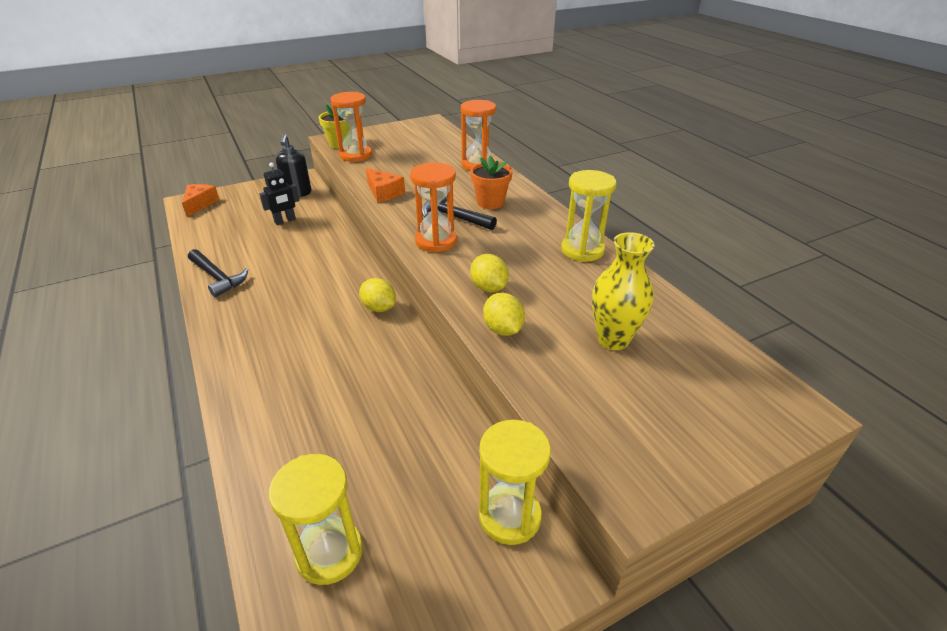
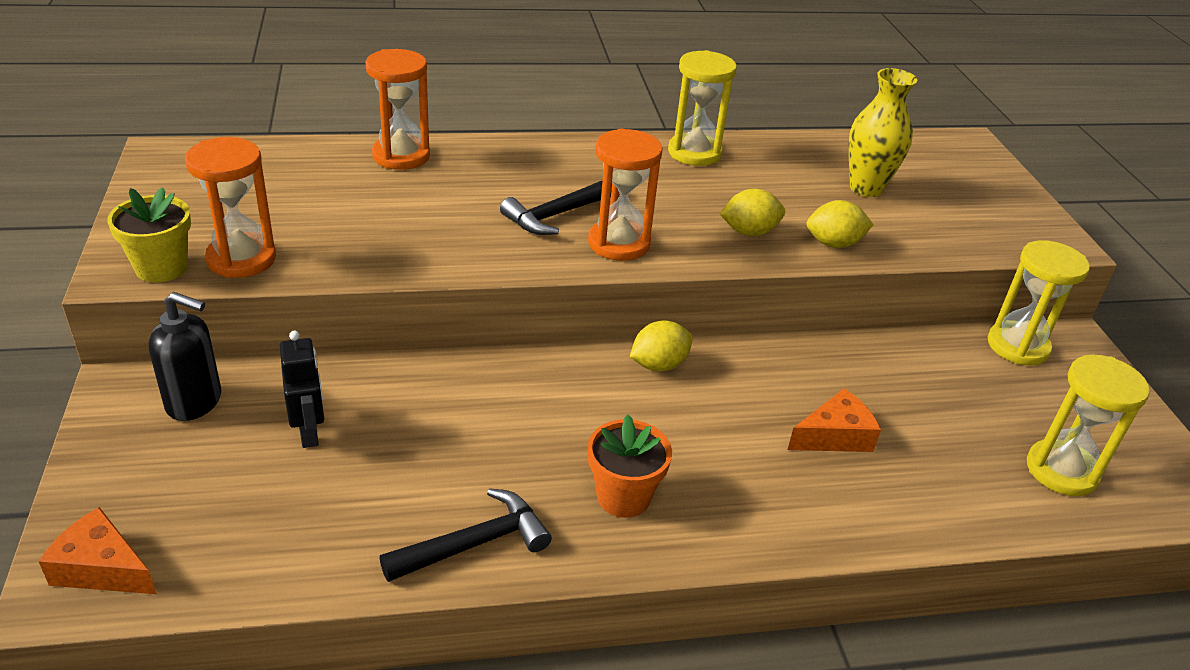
camera: 75 degrees left, 0 degrees up
orange cheese [366,168,405,203] -> orange cheese moved to [787,389,881,452]
orange flower pot [470,155,513,209] -> orange flower pot moved to [588,415,672,518]

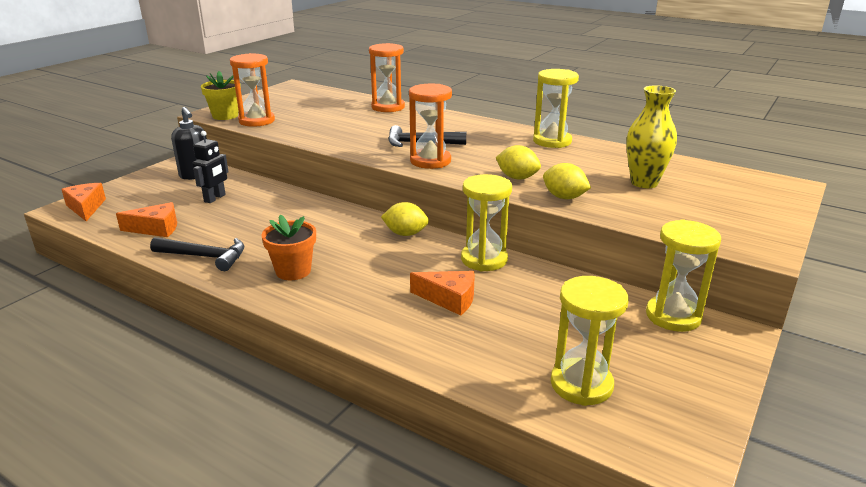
camera: 45 degrees right, 10 degrees down
none -> orange cheese [116,202,177,237]
none -> yellow hourglass [461,174,512,271]

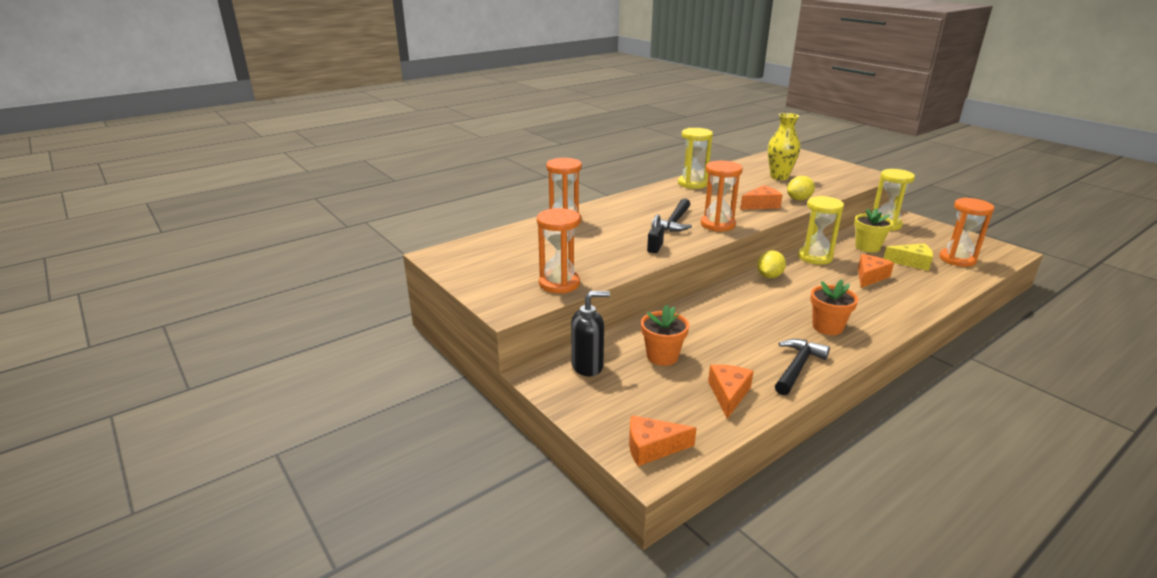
camera: 70 degrees left, 0 degrees up
black robot [192,131,229,203] -> orange flower pot [641,305,689,366]
yellow flower pot [201,71,241,120] -> yellow flower pot moved to [854,208,893,252]
yellow lemon [496,145,541,180] -> orange cheese [740,185,782,210]
yellow hourglass [551,276,629,406] -> orange hourglass [939,197,994,267]
none -> black padlock [647,214,664,253]
none -> yellow cheese [883,243,933,271]

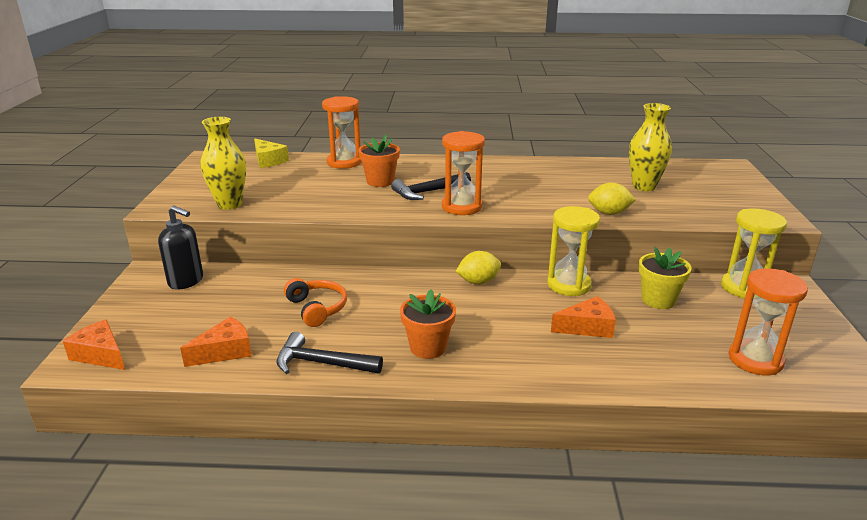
camera: 40 degrees right, 0 degrees up
orange hourglass [537,208,580,293] -> yellow vase [201,117,246,210]
orange flower pot [641,305,689,366] -> orange flower pot moved to [358,135,400,187]
black padlock [647,214,664,253] -> none
yellow hourglass [678,128,713,189] -> none
orange cheese [740,185,782,210] -> none
black hammer [775,339,830,395] -> black hammer turned 150 degrees counterclockwise [277,332,383,374]
yellow cheese [883,243,933,271] -> yellow cheese moved to [254,138,289,168]
none -> orange headphones [284,278,347,327]

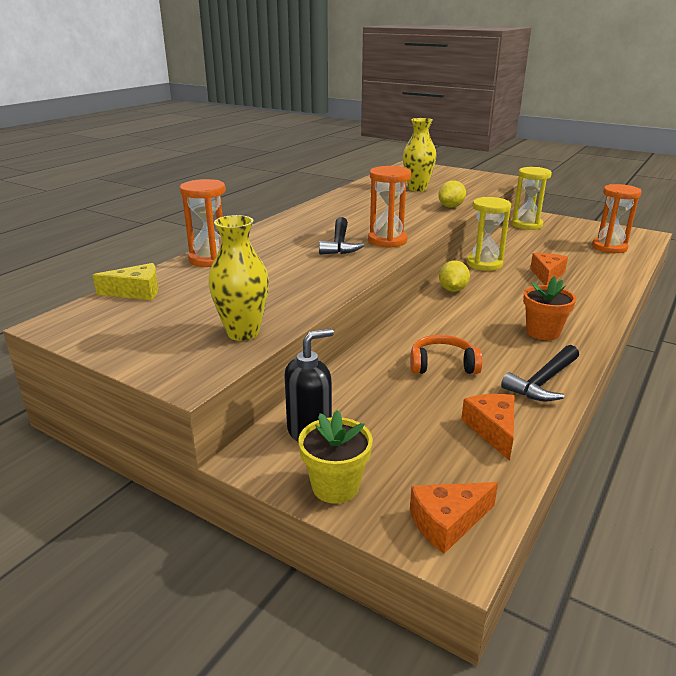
camera: 60 degrees left, 0 degrees up
orange flower pot [358,135,400,187] -> none
yellow flower pot [639,247,692,309] -> yellow flower pot moved to [298,410,373,504]

